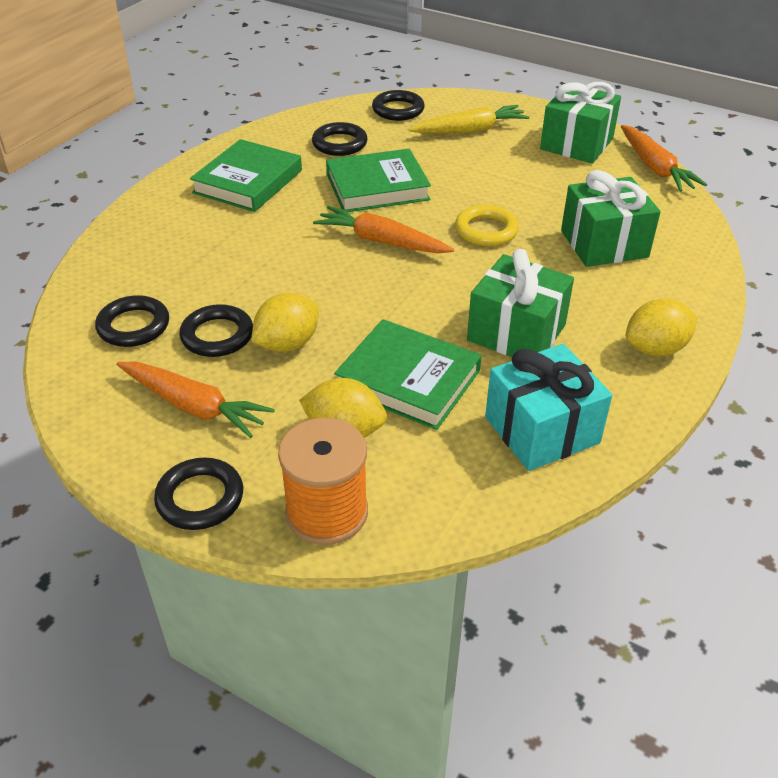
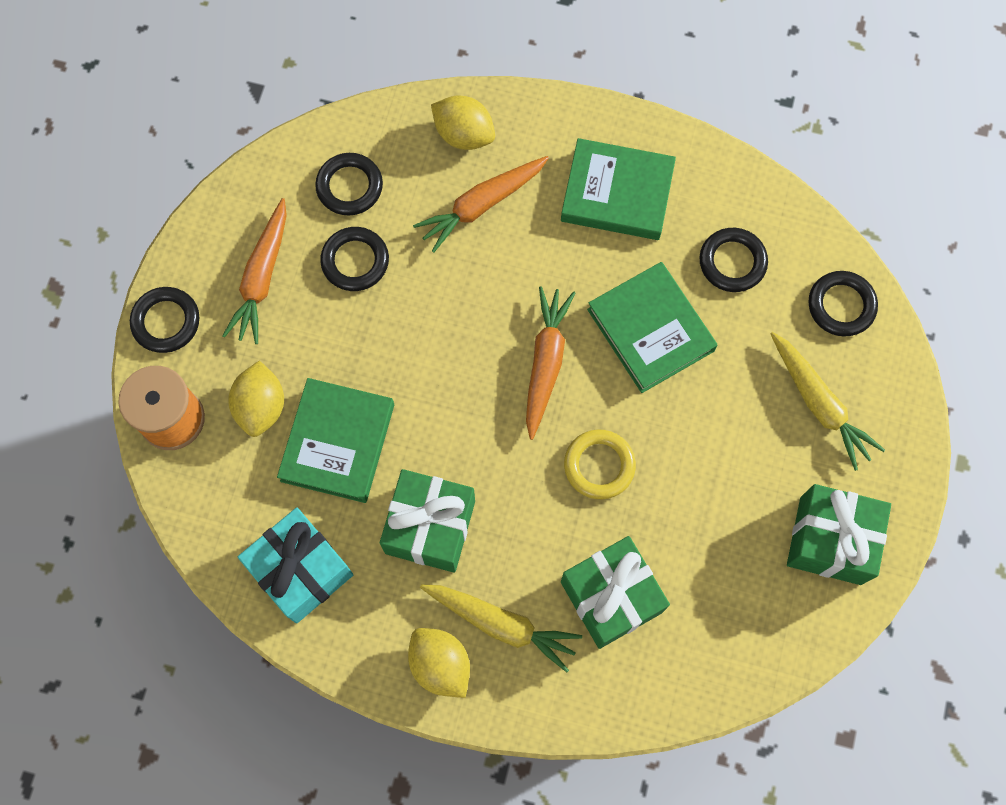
camera: 75 degrees right, 30 degrees up
yellow lemon [251,293,319,352] -> yellow lemon moved to [431,96,495,150]
orange carrot [621,125,707,192] -> orange carrot moved to [413,156,549,253]
none -> yellow carrot [420,585,582,672]

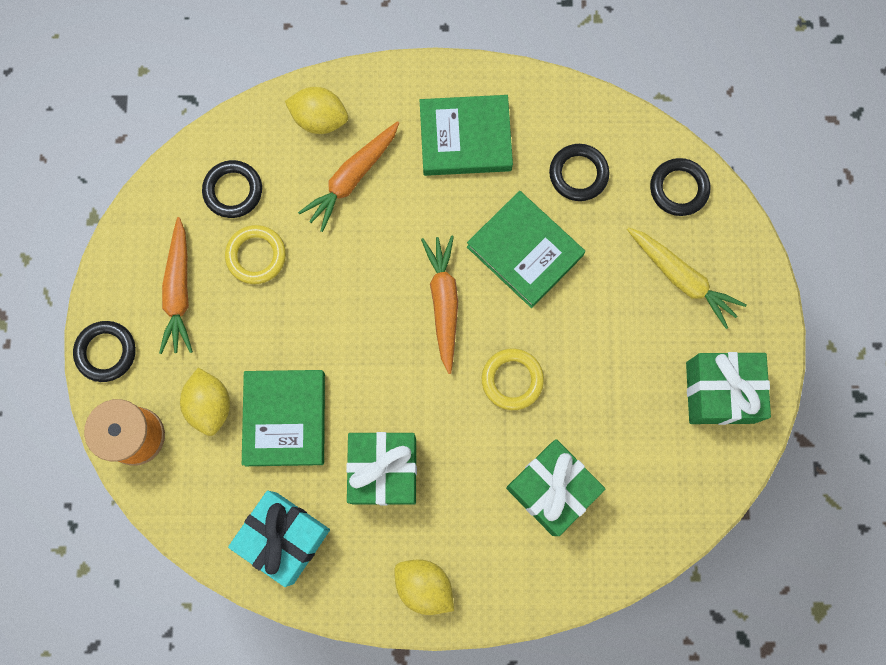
camera: 15 degrees left, 5 degrees up
black ring [320,227,389,291] -> yellow ring [225,225,286,284]
yellow carrot [420,585,582,672] -> none

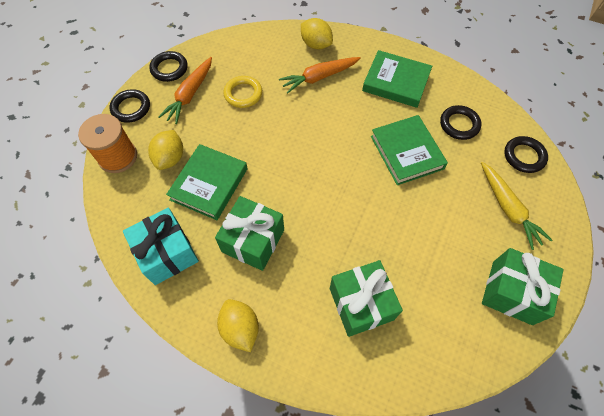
camera: 25 degrees right, 15 degrees down
black ring [202,160,262,218] -> black ring moved to [149,51,187,82]
orange carrot [421,236,458,374] -> none
yellow ring [482,348,544,410] -> none

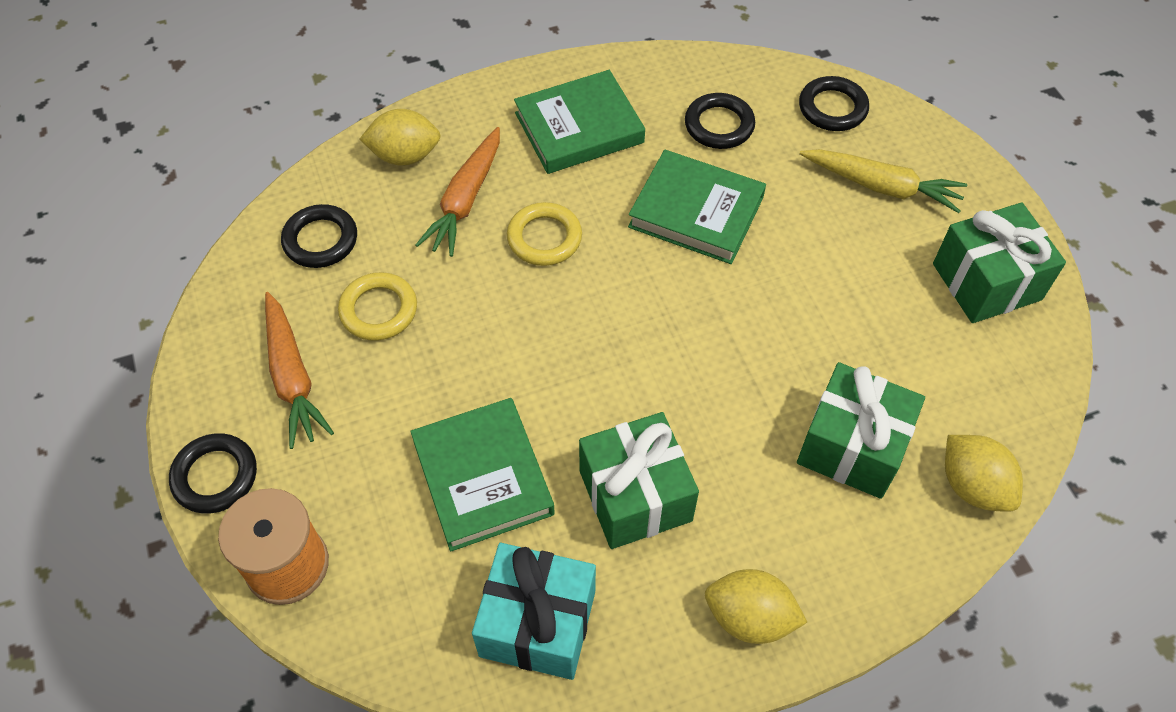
camera: 45 degrees left, 5 degrees down
yellow lemon [148,130,183,170] -> yellow lemon moved to [945,435,1023,512]
black ring [149,51,187,82] -> black ring moved to [281,204,357,268]
none -> yellow ring [507,202,582,266]

